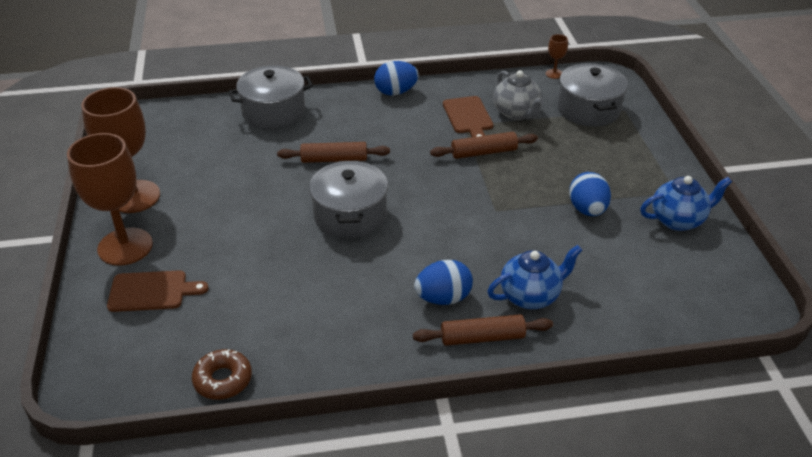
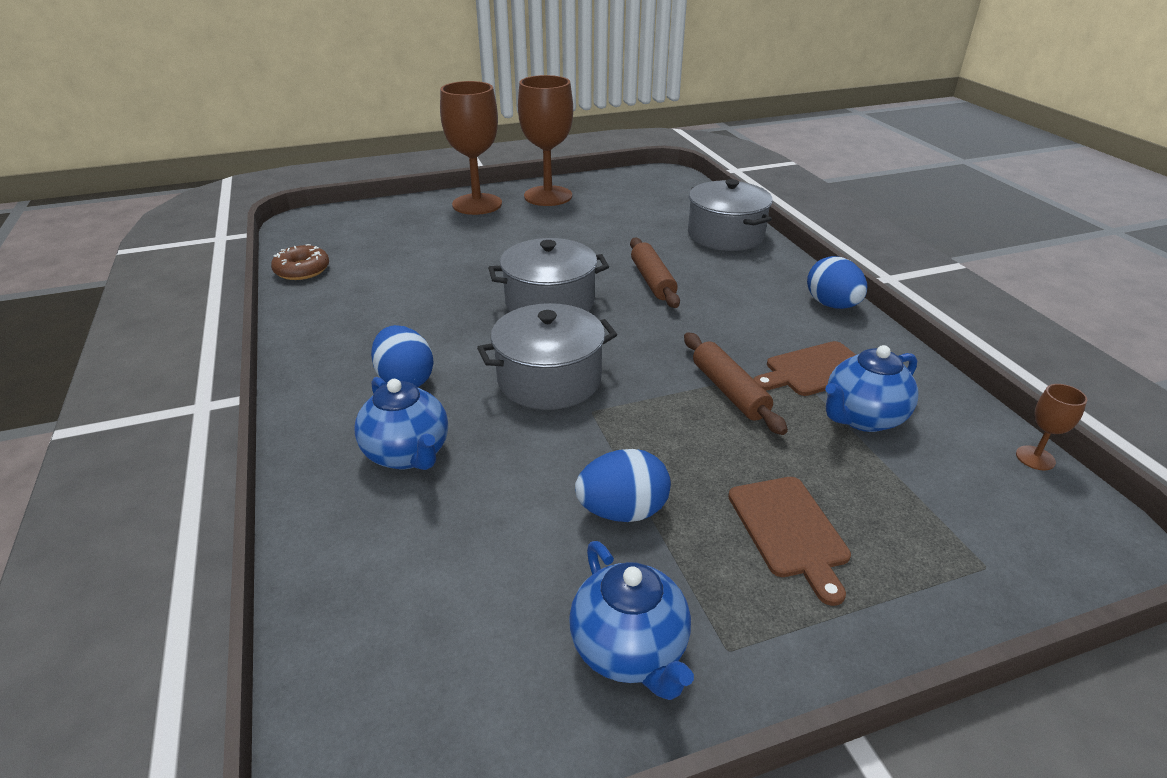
camera: 80 degrees right, 5 degrees down
brown cutting board [107,270,209,312] -> brown cutting board moved to [728,477,851,606]
brown rolling pin [413,314,553,346] -> none
grey teapot [493,70,544,120] -> blue teapot [825,345,918,432]
grey pot [558,63,628,127] -> grey pot moved to [477,303,617,410]

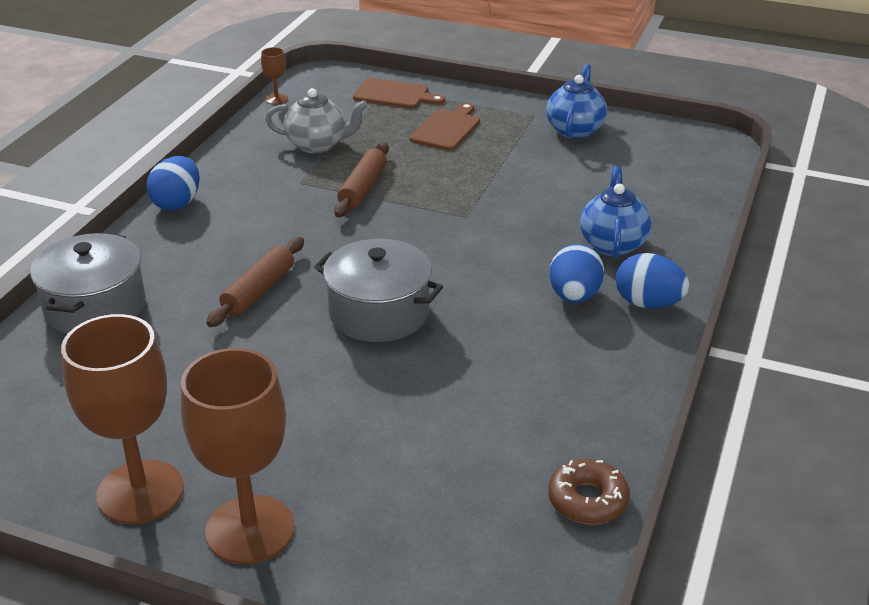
camera: 140 degrees left, 0 degrees up
grey pot [477,303,617,410] -> none
blue egg [575,449,671,522] -> blue egg moved to [616,253,689,308]
brown cutting board [754,341,856,396] -> brown cutting board moved to [353,78,445,109]
blue teapot [825,345,918,432] -> grey teapot [265,88,368,153]

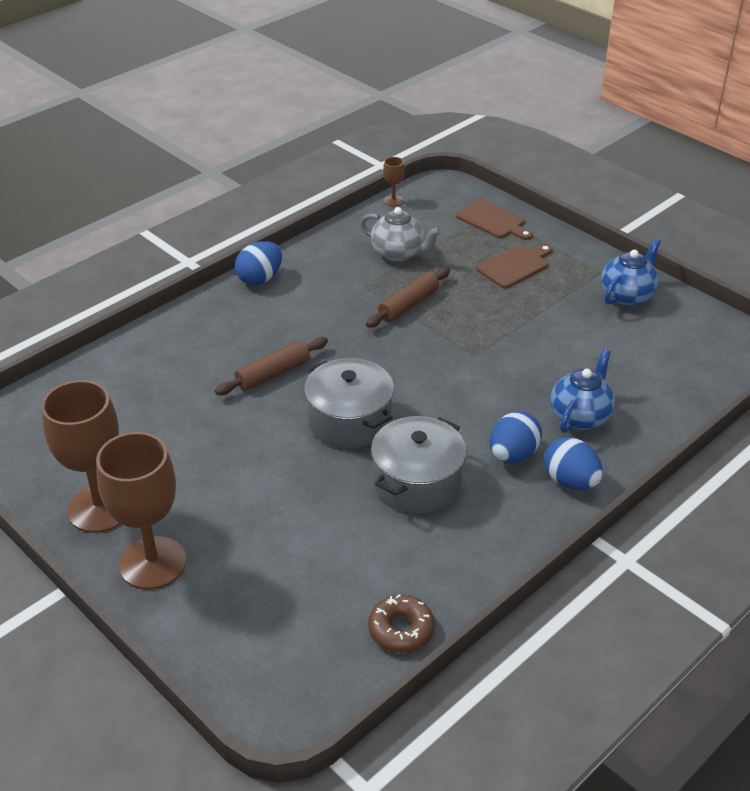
camera: 25 degrees right, 5 degrees up
grey pot [30,233,146,334] -> grey pot moved to [371,416,467,514]

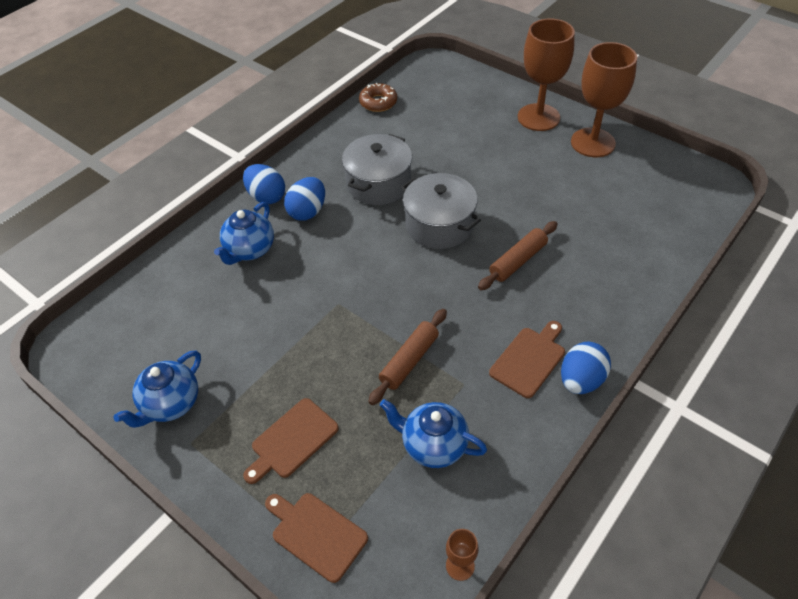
camera: 175 degrees right, 10 degrees up
grey teapot [360,207,441,262] -> blue teapot [380,399,487,468]
none -> brown cutting board [489,321,565,398]

